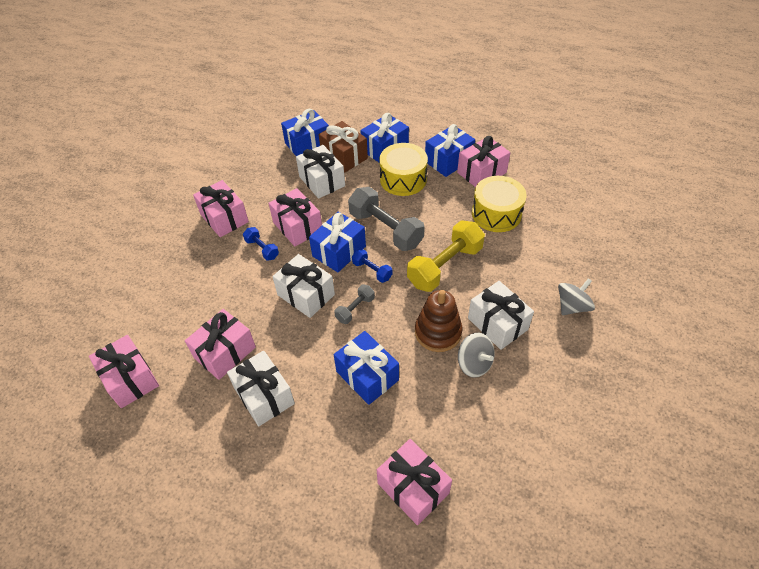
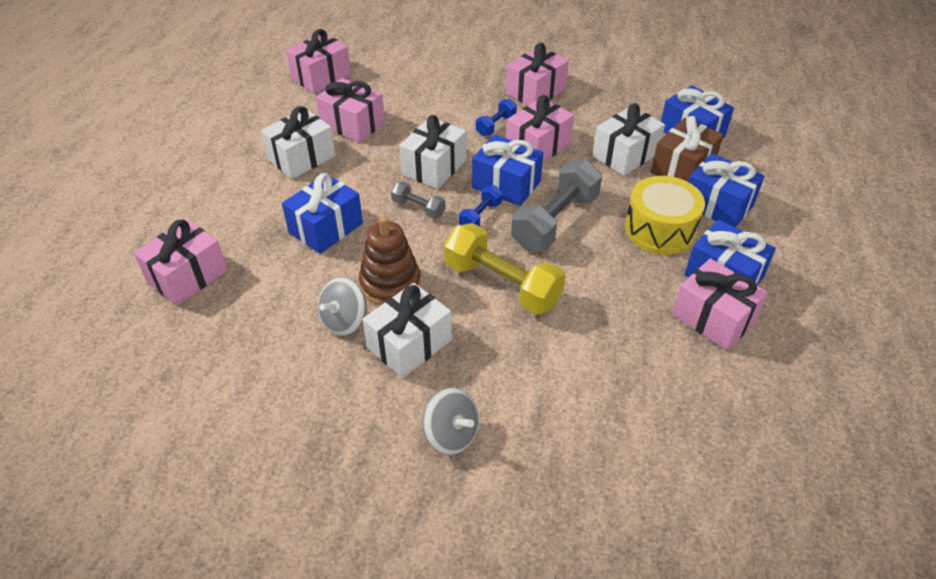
camera: 80 degrees right, 5 degrees down
yellow drum [472,176,527,232] -> none

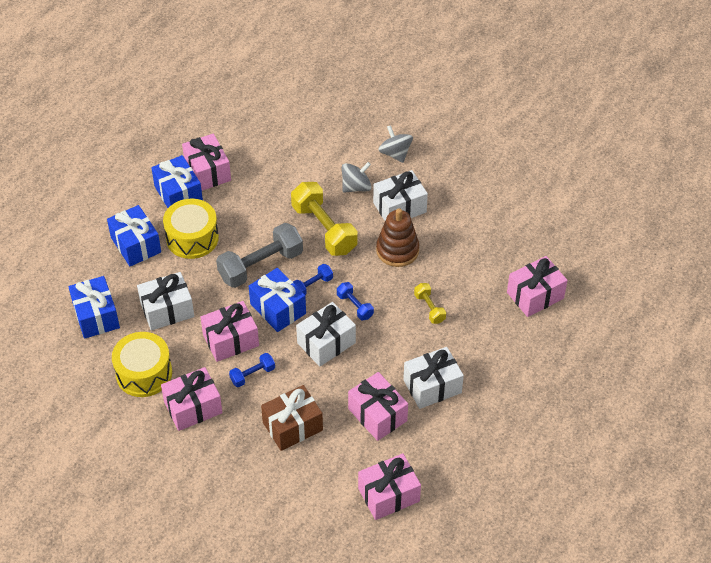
camera: 160 degrees left, 5 degrees up
blue gift [282,173,363,254] -> yellow dumbbell [414,283,446,324]
grey spinning top [318,277,366,336] -> grey spinning top moved to [342,162,371,193]
grey dumbbell [391,182,445,219] -> blue dumbbell [337,282,374,320]
brown gift [651,116,724,182] -> brown gift moved to [261,385,323,451]
none -> yellow drum [112,332,172,397]

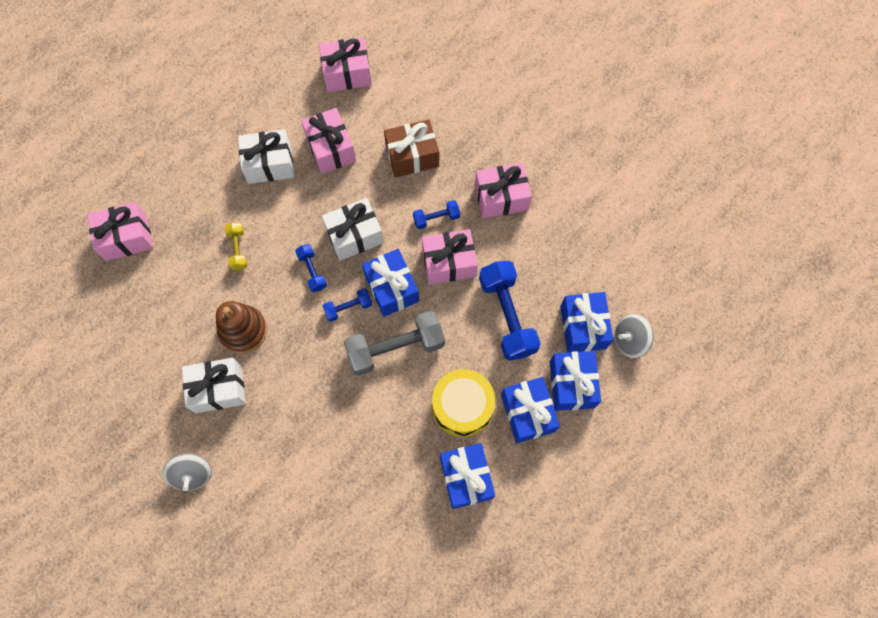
camera: 165 degrees left, 20 degrees up
yellow drum [112,332,172,397] -> none
white gift [137,272,194,330] -> blue dumbbell [479,261,540,361]
pink gift [182,133,231,191] -> none
yellow dumbbell [291,182,357,256] -> none
grey spinning top [342,162,371,193] -> grey spinning top moved to [615,314,654,358]
none -> blue gift [550,351,601,411]

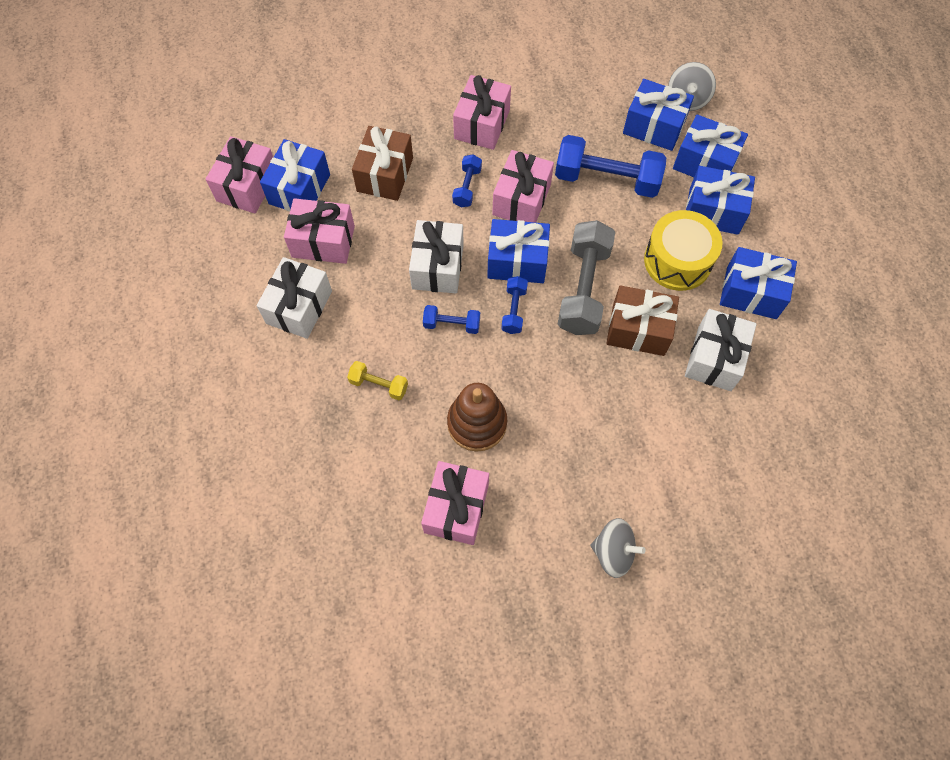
camera: 60 degrees left, 5 degrees down
pink gift [87,202,153,261] -> pink gift moved to [421,461,489,545]
white gift [182,358,246,413] -> white gift moved to [685,309,757,391]
none -> blue gift [260,139,330,212]
none -> brown gift [606,285,679,356]

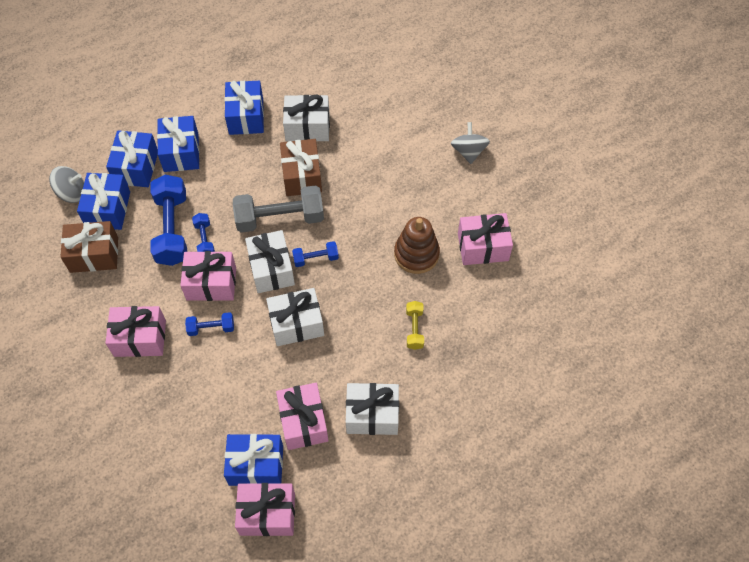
camera: 110 degrees left, 5 degrees down
brown gift [352,126,413,201] -> brown gift moved to [61,221,118,273]
blue dumbbell [423,305,480,334] -> blue dumbbell moved to [192,213,215,252]
blue gift [487,219,550,283] -> white gift [245,230,295,293]
yellow drum [644,210,723,291] -> none

